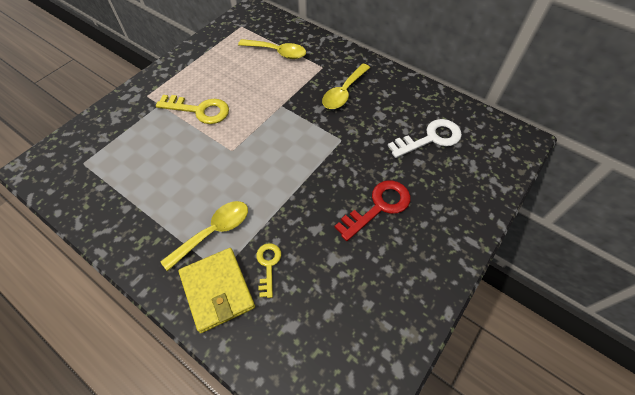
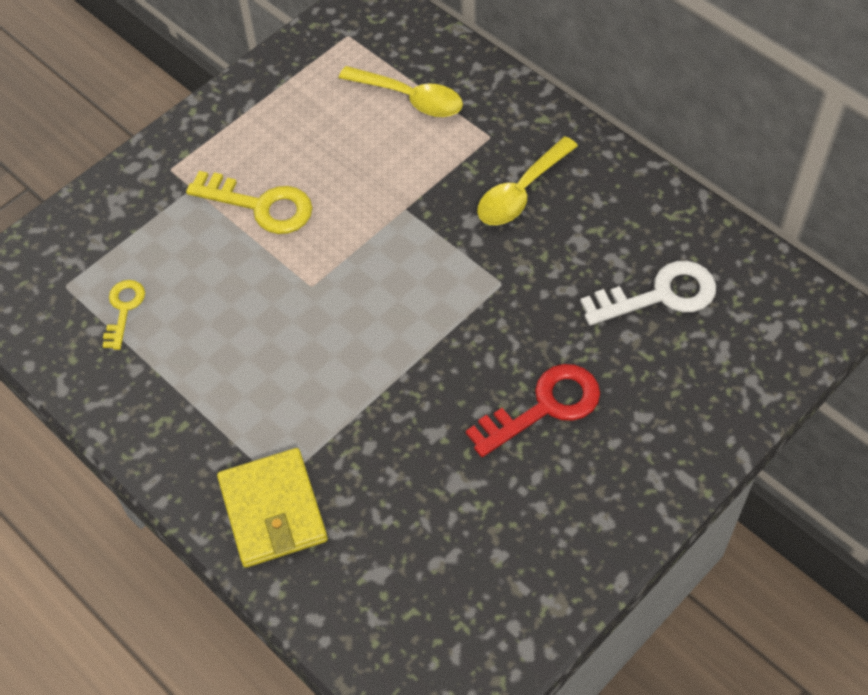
camera: 10 degrees right, 0 degrees up
yellow spoon [160,201,248,271] -> none
yellow key [256,243,281,298] -> yellow key moved to [103,280,145,350]

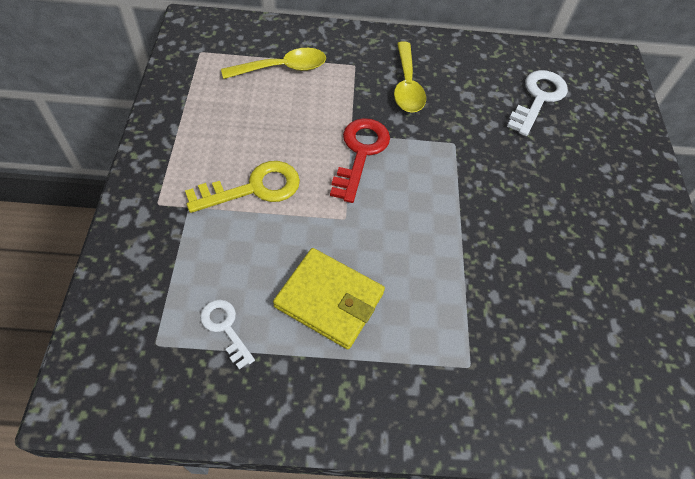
camera: 50 degrees left, 0 degrees up
yellow key [103,280,145,350] -> white key [200,300,255,369]
yellow wallet [217,448,328,568] -> yellow wallet moved to [273,248,385,349]
red key [466,364,600,457] -> red key moved to [330,118,390,203]

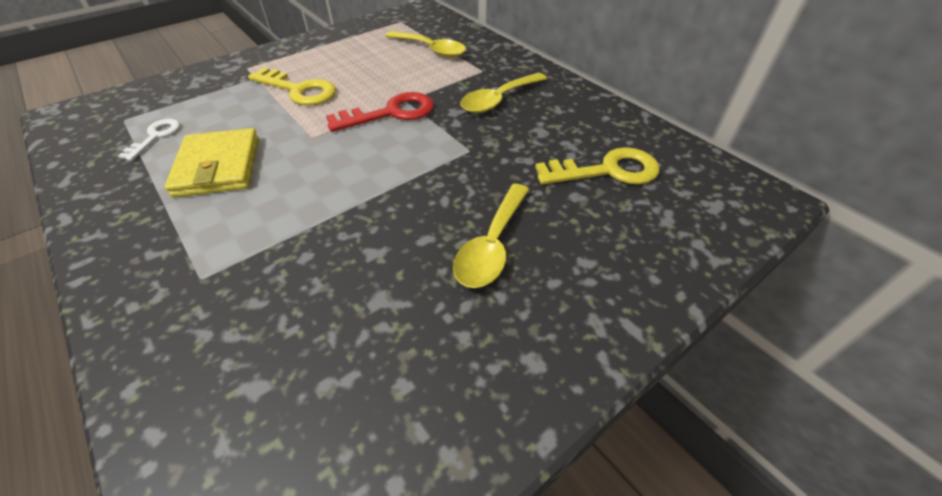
camera: 55 degrees right, 10 degrees down
white key [507,70,568,136] -> yellow key [535,147,659,185]
none -> yellow spoon [453,184,530,288]

